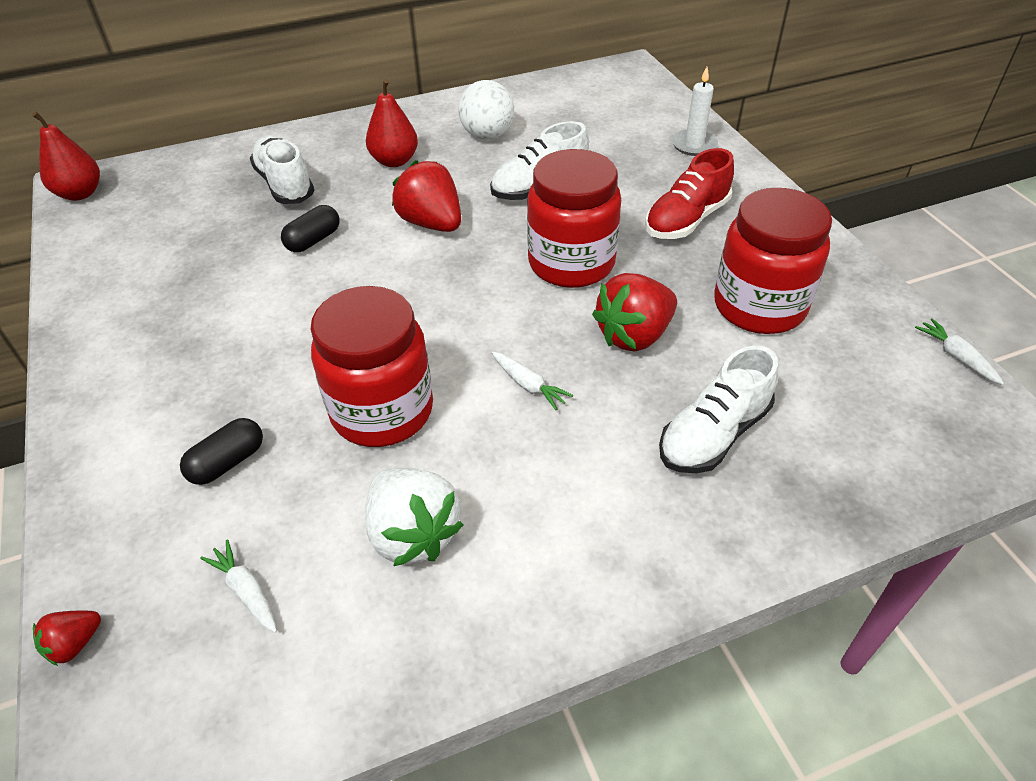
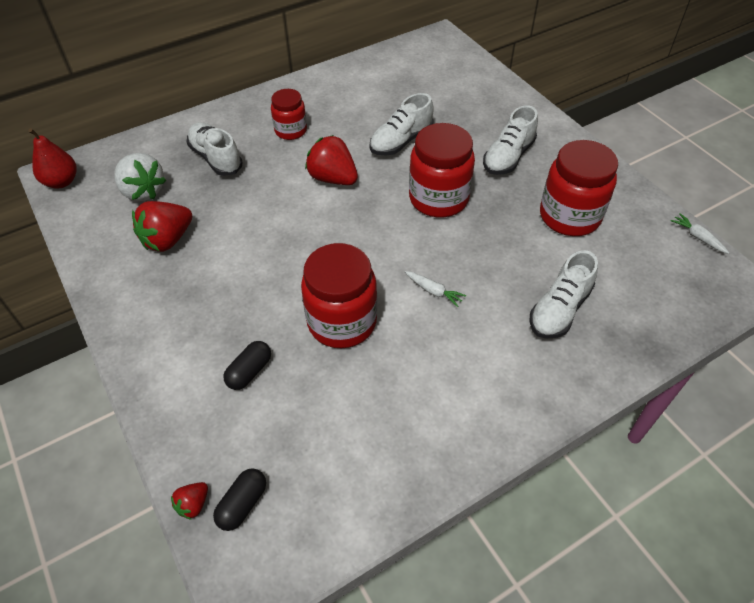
camera: 10 degrees left, 5 degrees up
white carrot [200,539,277,633] -> none
black capsule [281,205,340,252] -> black capsule moved to [213,468,266,531]
white strawberry [365,468,464,566] -> white strawberry moved to [115,153,166,201]
red pear [366,79,418,167] -> red jar [271,89,307,140]
white ball [458,80,514,139] -> none
red strawberry [592,273,677,351] -> red strawberry moved to [132,201,192,252]
red shoe [645,148,734,239] -> white shoe [483,105,538,175]
white candle [672,67,718,156] -> none

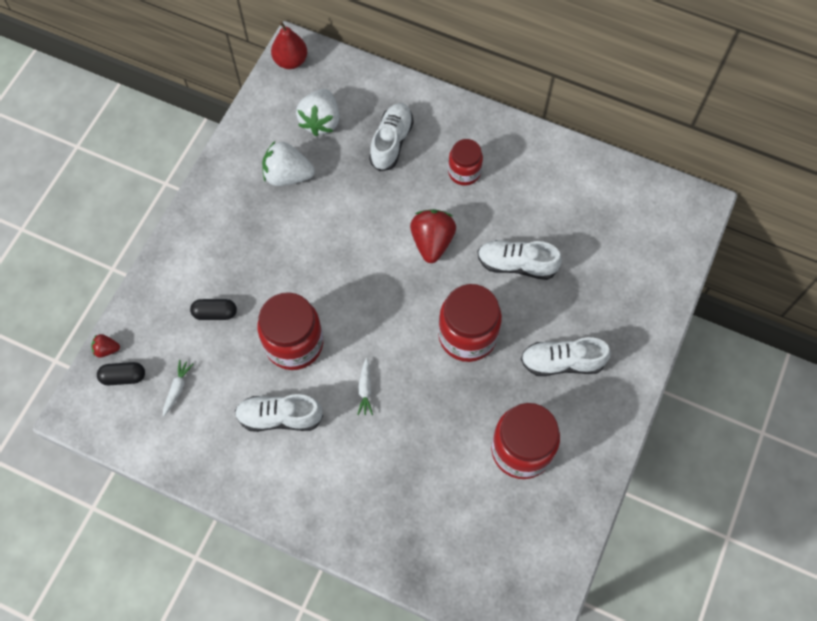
camera: 55 degrees right, 15 degrees up
red strawberry [132,201,192,252] -> white strawberry [262,141,315,186]
white shoe [530,250,598,339] -> white shoe moved to [235,394,323,432]
white carrot [671,213,729,254] -> white carrot moved to [163,360,193,417]

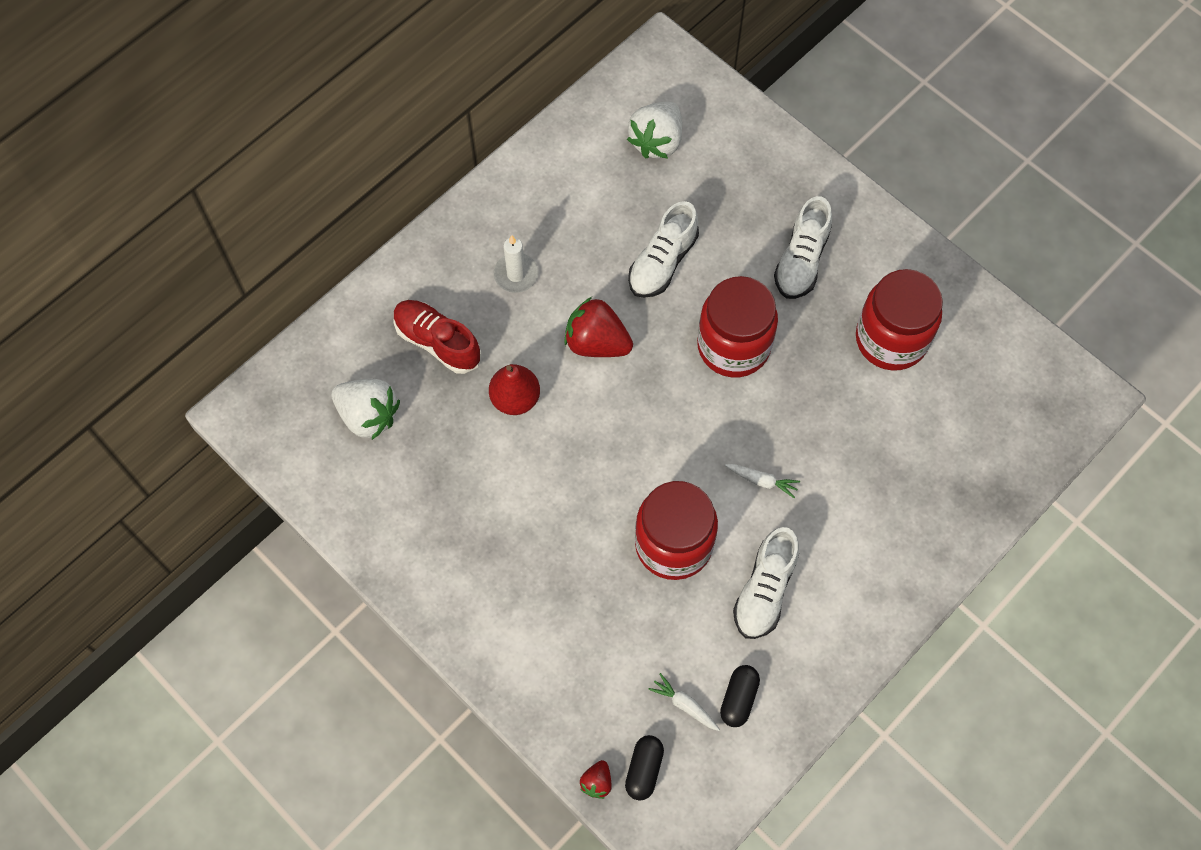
camera: 70 degrees left, 0 degrees up
black capsule [190,299,237,320] -> black capsule moved to [720,665,760,727]
white strawberry [262,141,315,186] -> white strawberry moved to [627,102,682,159]
red pear [271,21,307,69] -> red pear moved to [489,364,540,415]
white shoe [369,103,414,171] -> red shoe [393,300,481,374]
red jar [448,139,483,186] -> white candle [494,235,539,293]

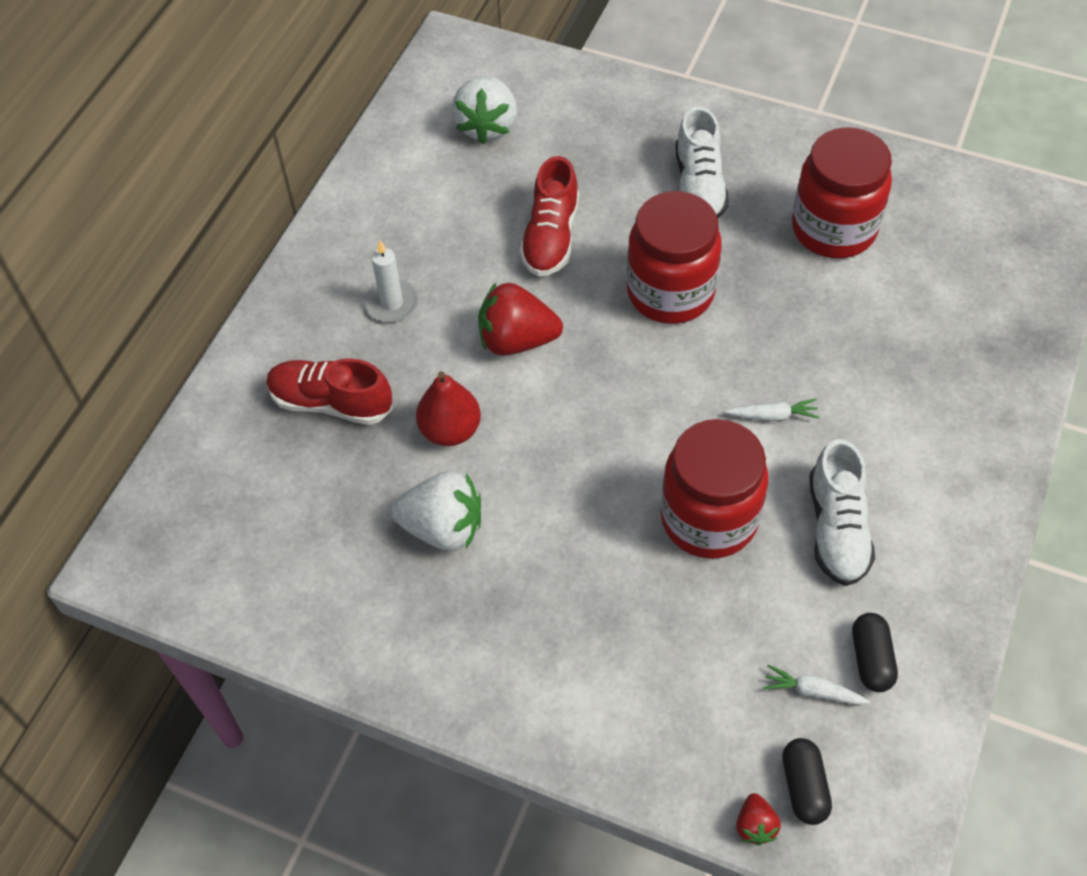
camera: 20 degrees left, 10 degrees down
white strawberry [331,379,400,440] -> white strawberry moved to [391,471,481,551]
white shoe [628,201,699,298] -> red shoe [520,156,579,277]

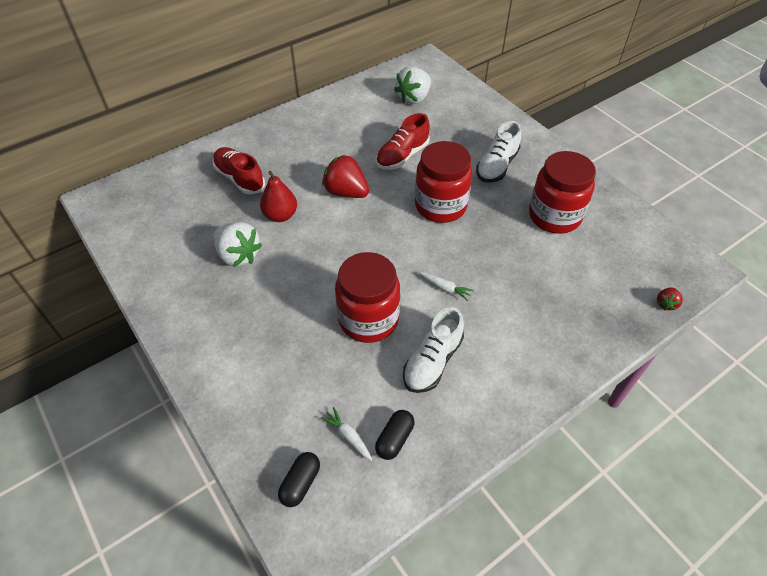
camera: 30 degrees right, 5 degrees down
white candle [364,240,419,322] -> none
red strawberry [736,793,781,845] -> red strawberry moved to [657,287,683,310]

